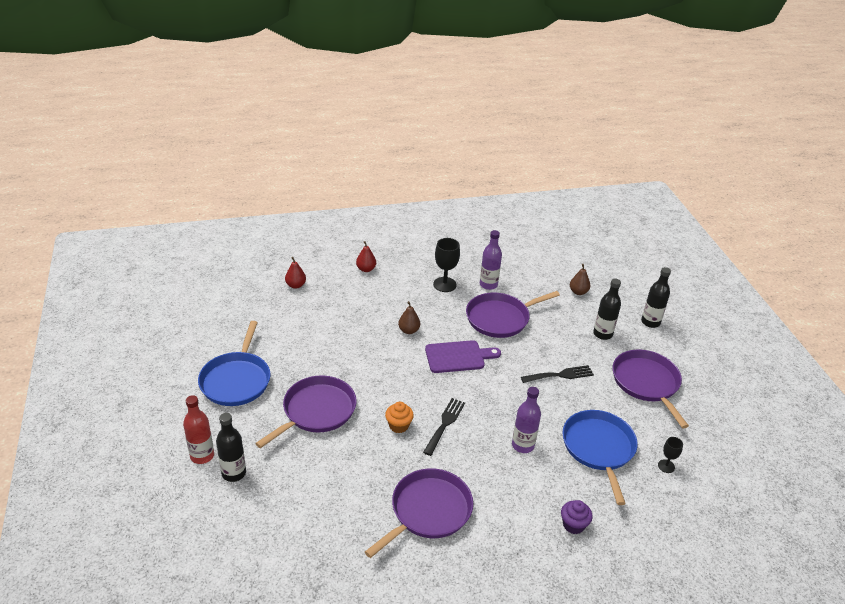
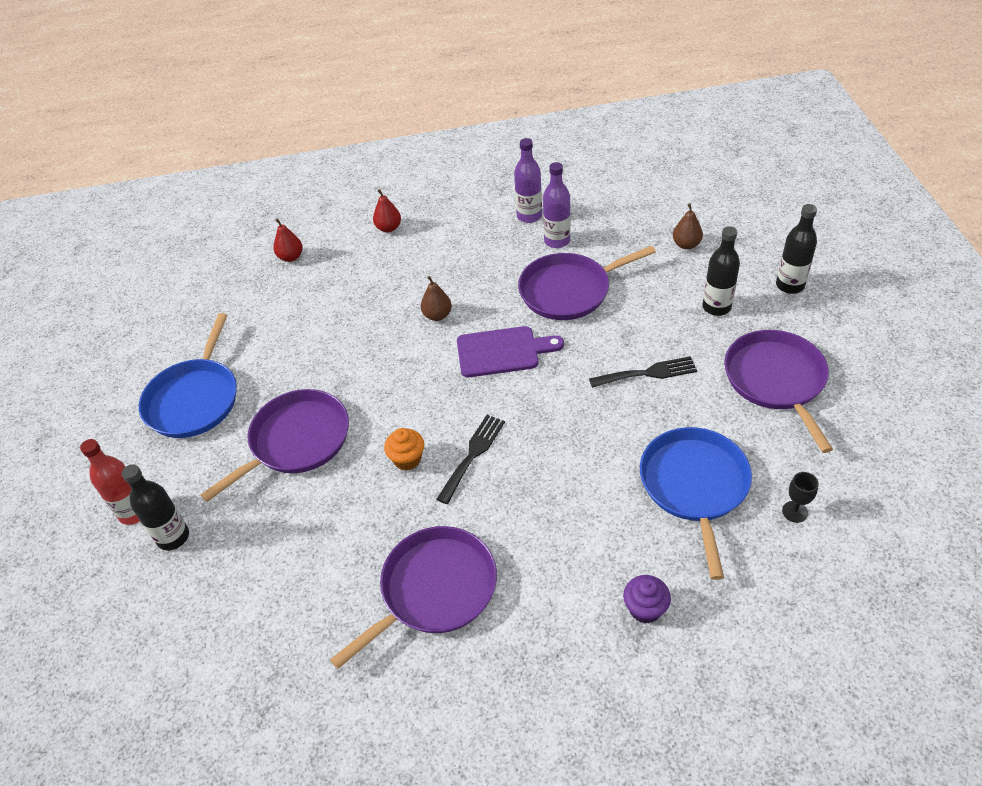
camera: 10 degrees right, 10 degrees up
black goblet [433,238,460,292] -> none
purple bottle [512,387,541,453] -> purple bottle moved to [514,138,542,223]

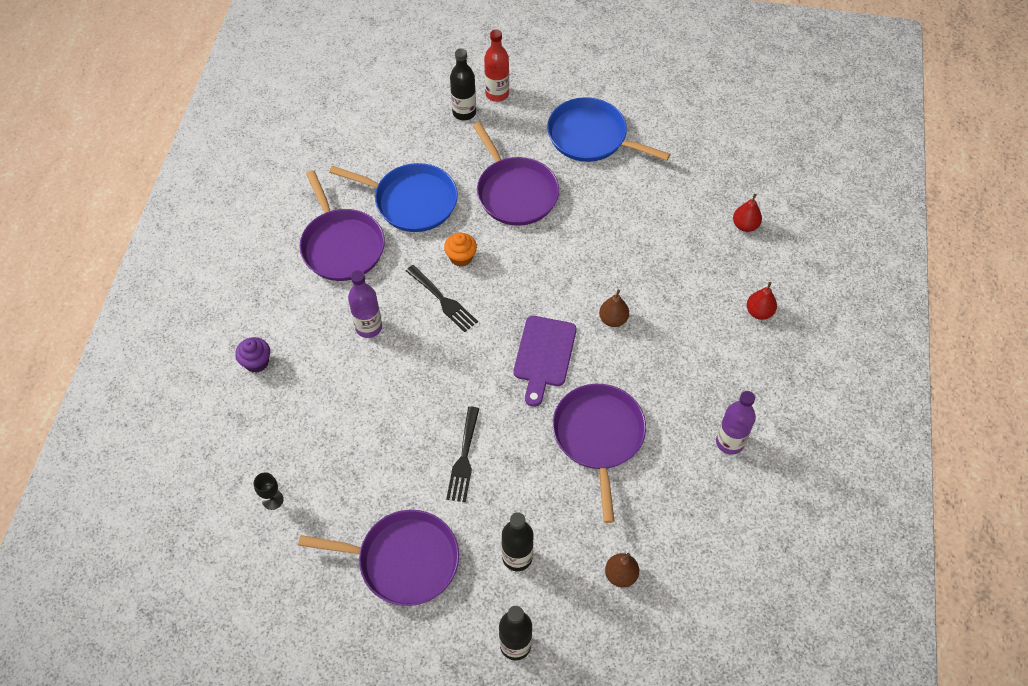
camera: 105 degrees right, 10 degrees up
purple bottle [543,162,571,248] -> purple bottle moved to [348,270,382,338]
blue pan [640,427,752,580] -> blue pan moved to [329,163,458,232]

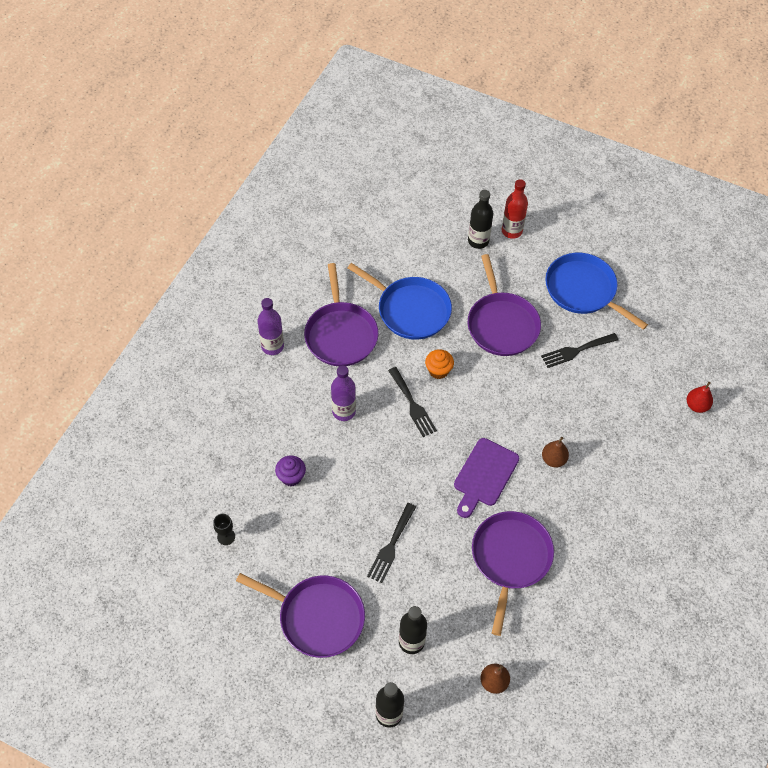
camera: 15 degrees right, 0 degrees up
purple cupcake [235,337,270,373] -> purple cupcake moved to [275,455,306,486]
purple bottle [716,391,756,455] -> purple bottle moved to [258,298,284,355]
red pear [747,282,777,320] -> none
none -> black fork [541,333,619,368]

